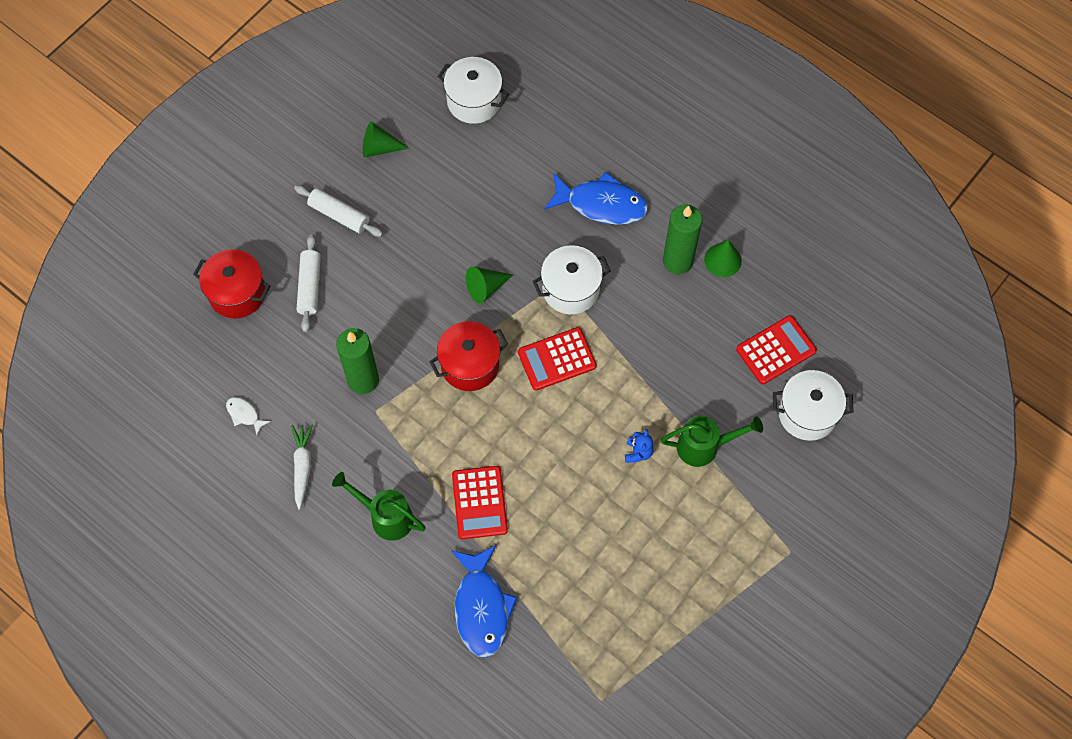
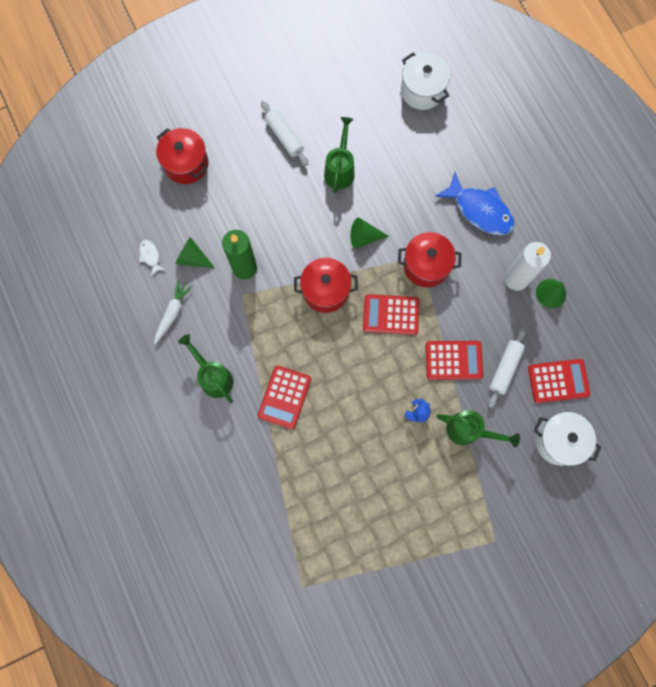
camera: 25 degrees right, 10 degrees up
white rolling pin [297,234,321,332] -> white rolling pin moved to [488,327,526,408]
green cone [363,121,409,158] -> green cone moved to [175,237,215,268]
blue fish [451,545,518,657] -> none
white pot [533,245,611,314] -> red pot [398,232,462,287]
green candle [663,204,702,274] -> white candle [505,242,551,291]
none -> green watering can [324,117,355,193]
none -> red calculator [426,341,483,380]

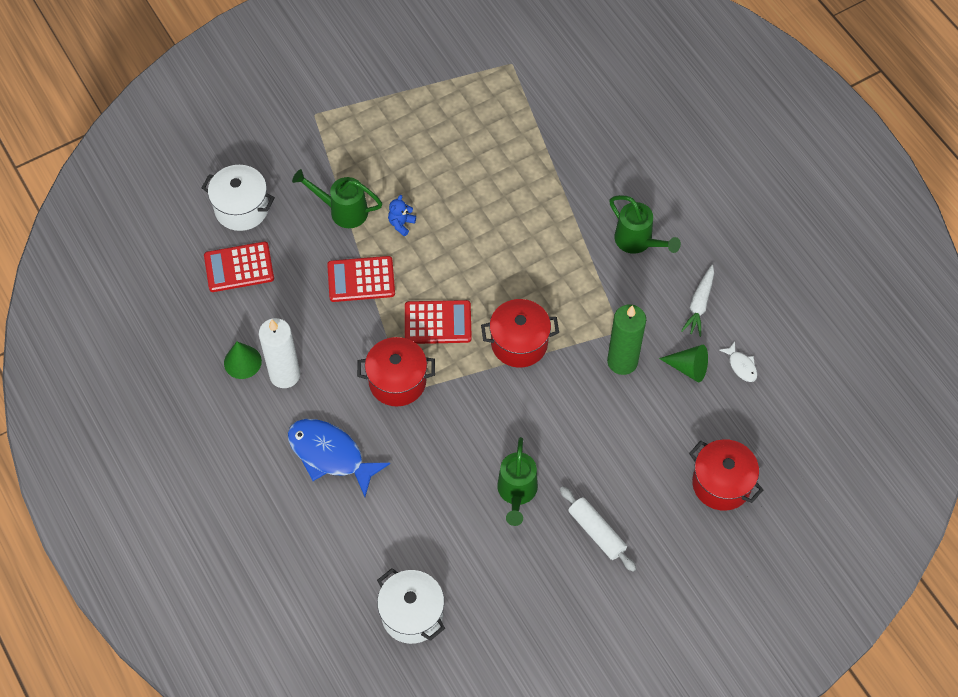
camera: 175 degrees right, 15 degrees down
red calculator [258,366,311,429] -> none
green cone [350,218,389,248] -> none
white rolling pin [488,327,526,408] -> none

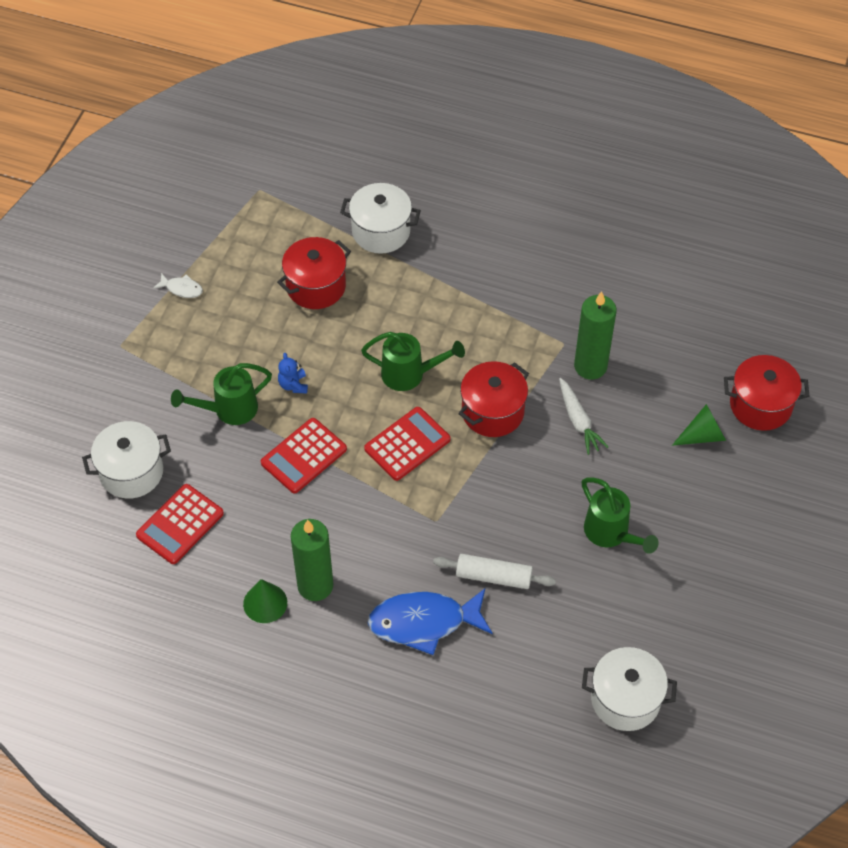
camera: 40 degrees left, 5 degrees down
white candle [259,318,300,388] -> green candle [291,519,333,601]
red pot [357,337,435,407] -> red pot moved to [277,237,351,309]
white rolling pin [560,486,636,572] -> white rolling pin moved to [433,554,556,589]
green watering can [609,195,681,254] -> green watering can moved to [361,332,465,391]
green cone [659,345,708,382] -> green cone moved to [672,404,726,446]
white carrot [681,265,714,337] -> white carrot moved to [559,378,608,455]
white fish [719,342,758,382] -> white fish moved to [153,273,203,298]
none -> white pot [340,183,421,254]

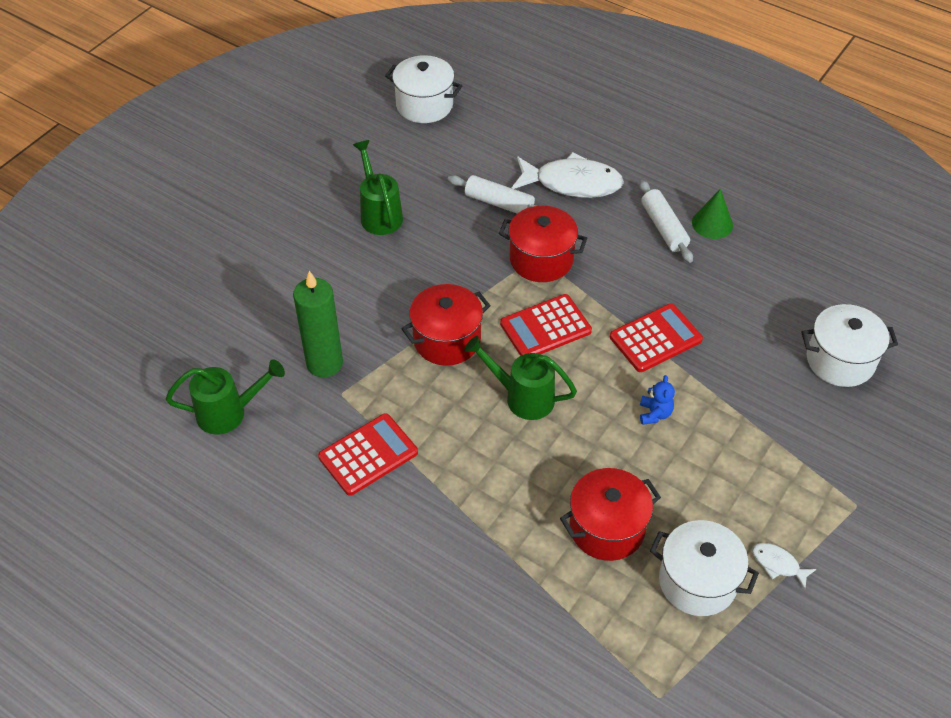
camera: 165 degrees left, 5 degrees down
red calculator [136,484,224,564] -> red calculator moved to [318,413,418,496]
green watering can [171,363,272,425] -> green watering can moved to [166,359,285,435]
green candle [291,519,333,601] -> white rolling pin [639,180,693,263]
white pot [340,183,421,254] -> white pot moved to [650,520,759,616]
blue fish [368,589,492,655] -> white fish [512,152,624,198]
white carrot [559,378,608,455] -> none
green cone [672,404,726,446] -> none
red pot [724,355,809,431] -> red pot moved to [499,206,587,282]

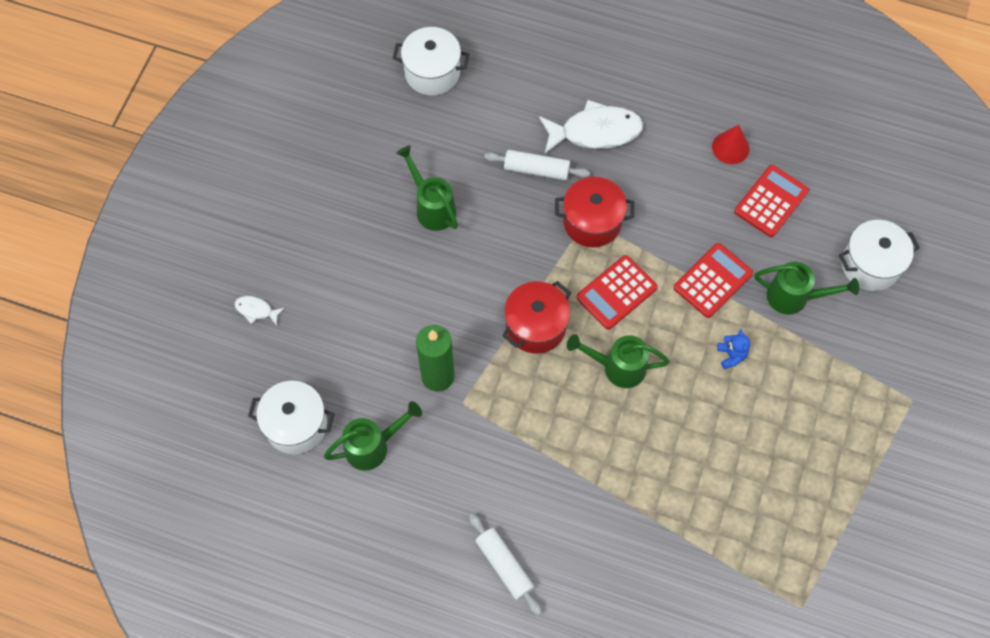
camera: 15 degrees left, 15 degrees up
red calculator [318,413,418,496] -> red calculator moved to [734,165,809,237]
red pot [560,468,661,561] -> none
white rolling pin [639,180,693,263] -> white rolling pin moved to [469,513,542,616]
white pot [650,520,759,616] -> white pot moved to [248,381,335,454]
green cone [692,189,733,239] -> red cone [712,125,750,164]
white fish [752,543,816,589] -> white fish moved to [234,296,284,326]
none -> green watering can [754,262,859,315]

